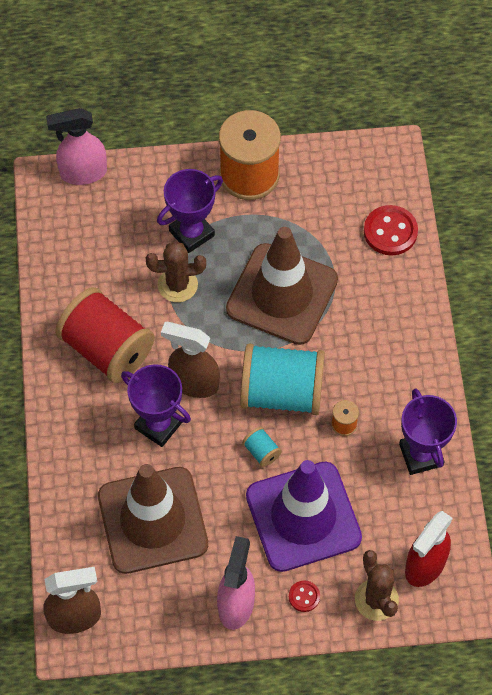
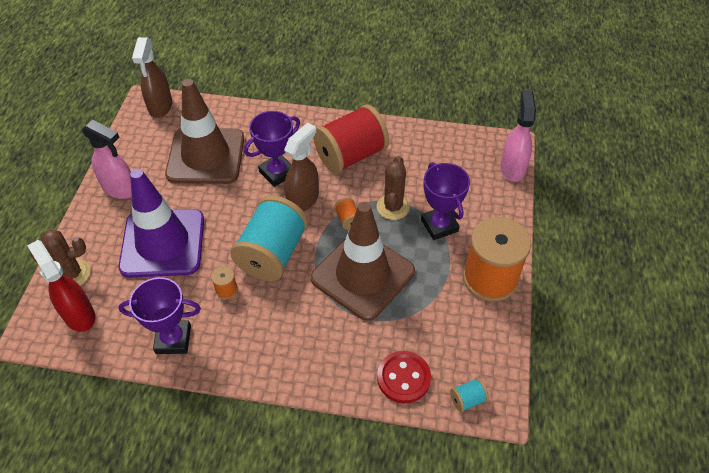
camera: 105 degrees right, 10 degrees down
turquoise spool [242,427,282,467] -> turquoise spool moved to [450,378,489,412]
red button [289,580,320,612] -> none
none -> orange spool [334,198,357,230]

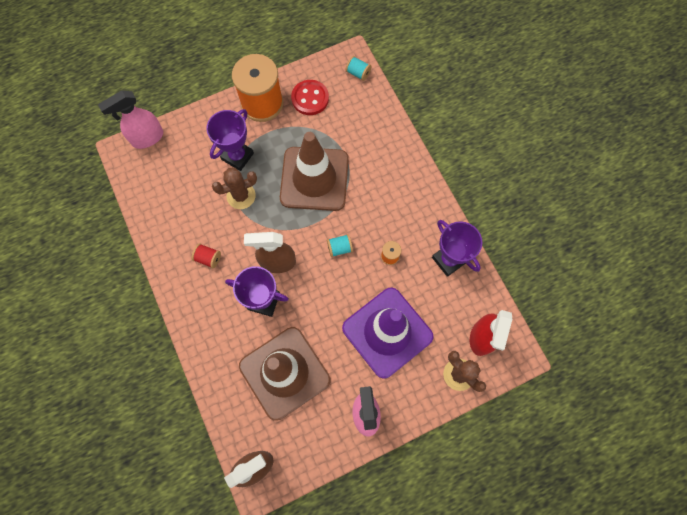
camera: 125 degrees left, 20 degrees up
turquoise spool [230,196,308,281] -> turquoise spool [327,234,353,257], size x0.40
red spool [313,104,389,174] -> red spool [192,243,221,268], size x0.40
orange spool [334,198,357,230] -> none
red button [377,351,431,403] -> red button moved to [291,80,329,115]

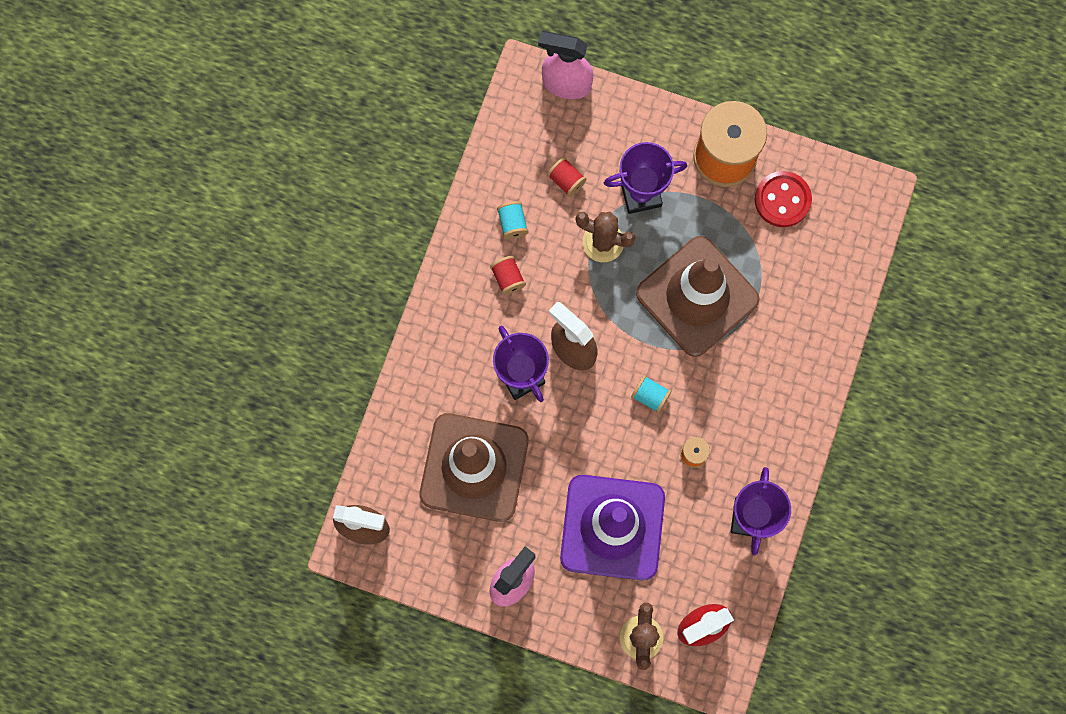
camera: 45 degrees right, 5 degrees up
turquoise spool [346,56,371,81] -> turquoise spool moved to [497,201,529,239]
none -> red spool [547,157,587,197]

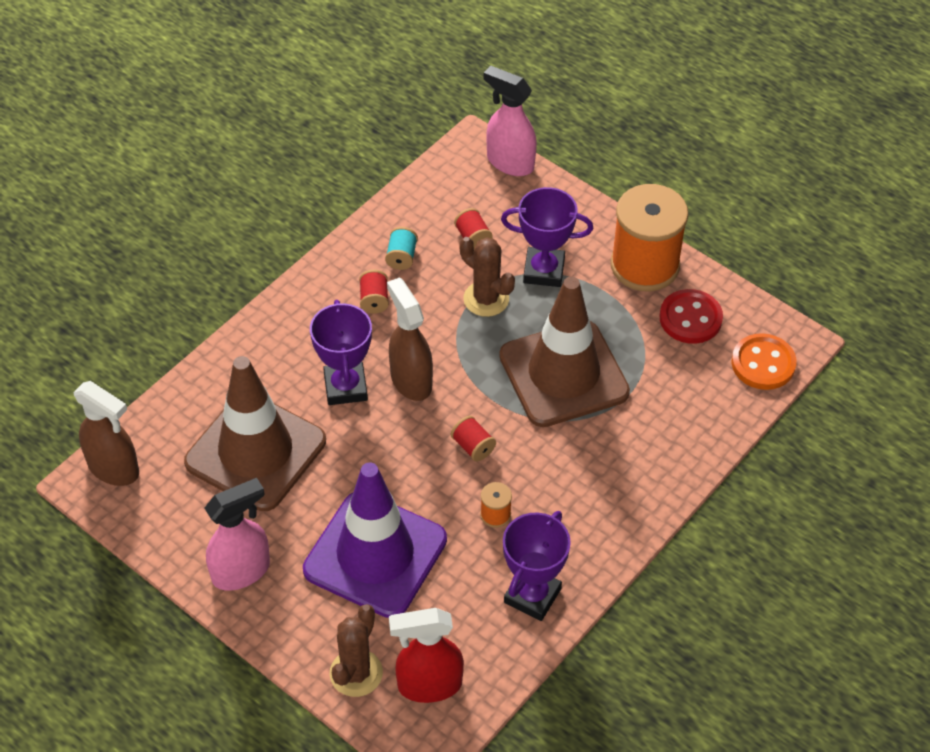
camera: 20 degrees right, 25 degrees down
turquoise spool [631,375,671,413] -> red spool [451,416,496,462]
none -> orange button [732,333,797,390]

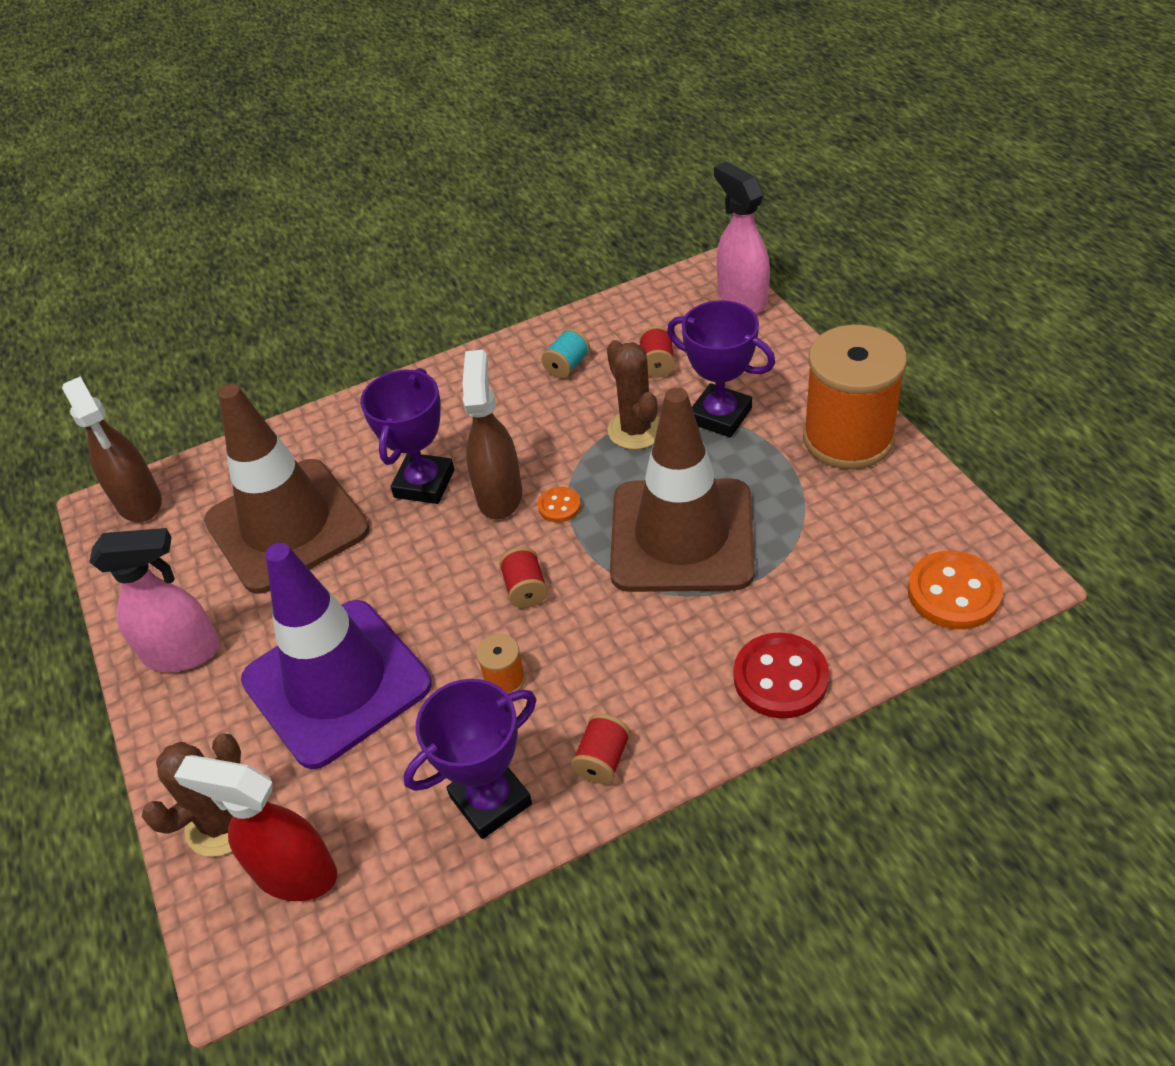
camera: 30 degrees right, 5 degrees down
red spool [359,270,389,314] -> red spool moved to [571,714,631,784]
red button [660,289,723,344] -> red button moved to [733,632,829,719]
none -> orange button [538,487,581,522]

